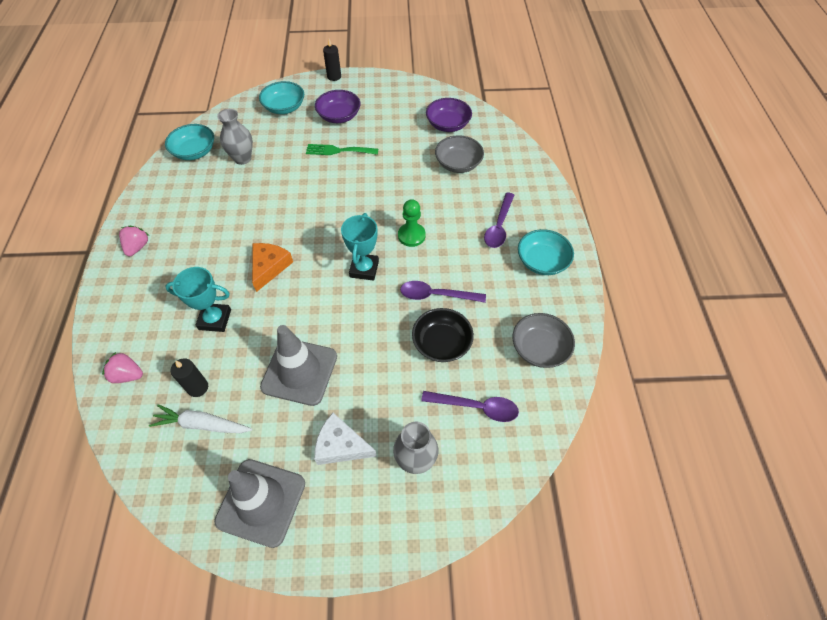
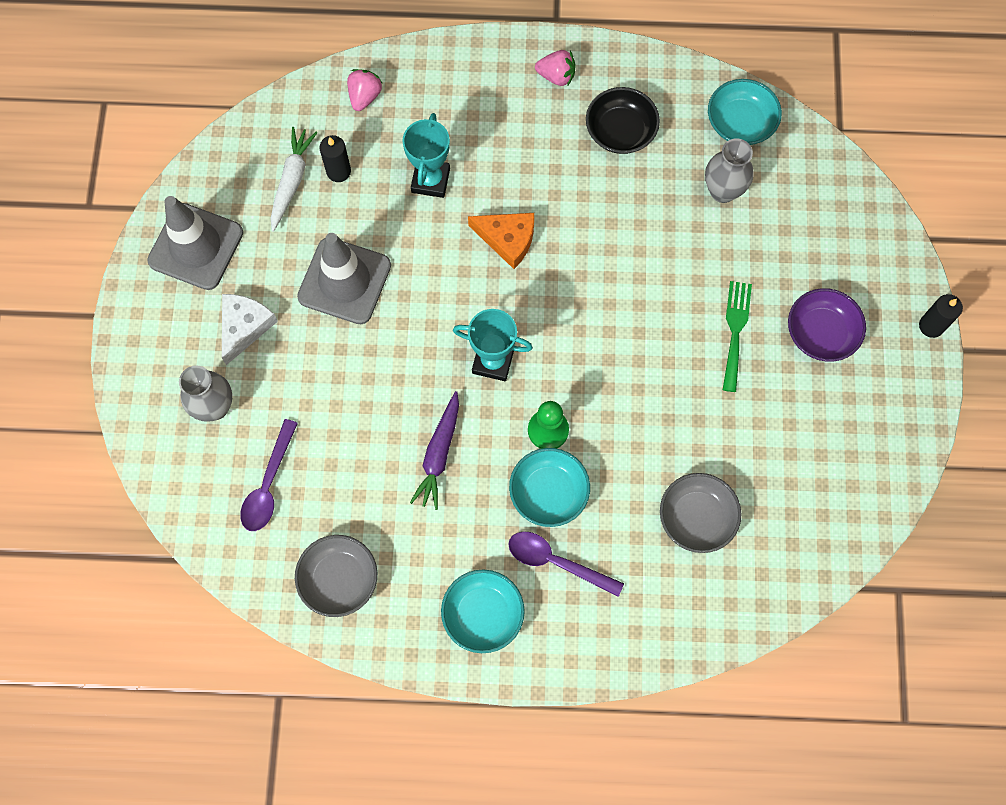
camera: 95 degrees right, 15 degrees up
turquoise bowl [259,81,304,114] -> turquoise bowl moved to [509,448,590,527]
purple spoon [400,281,486,303] -> purple carrot [410,391,459,510]
black bowl [412,308,474,362] -> black bowl moved to [586,87,660,154]
purple bowl [426,98,472,132] -> none

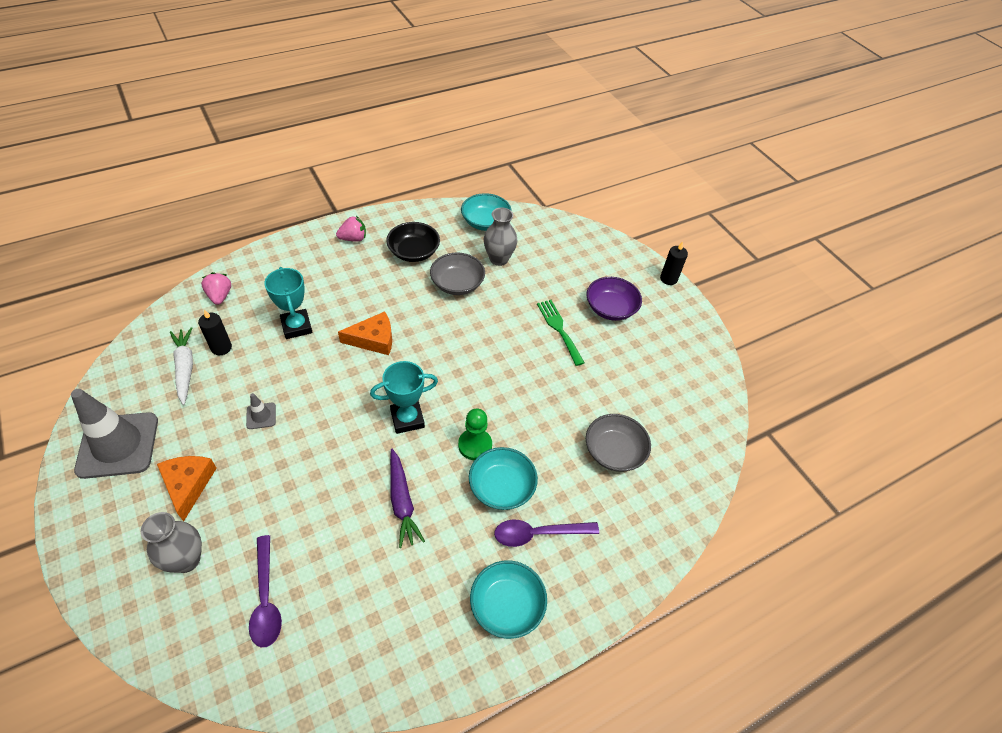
camera: 35 degrees left, 20 degrees down
white cheese [222,294,278,365] -> orange cheese [157,456,217,522]
grey bowl [295,535,377,617] -> grey bowl moved to [430,253,485,295]
grey traffic cone [297,233,391,324] -> grey traffic cone [246,393,276,429], size x0.43

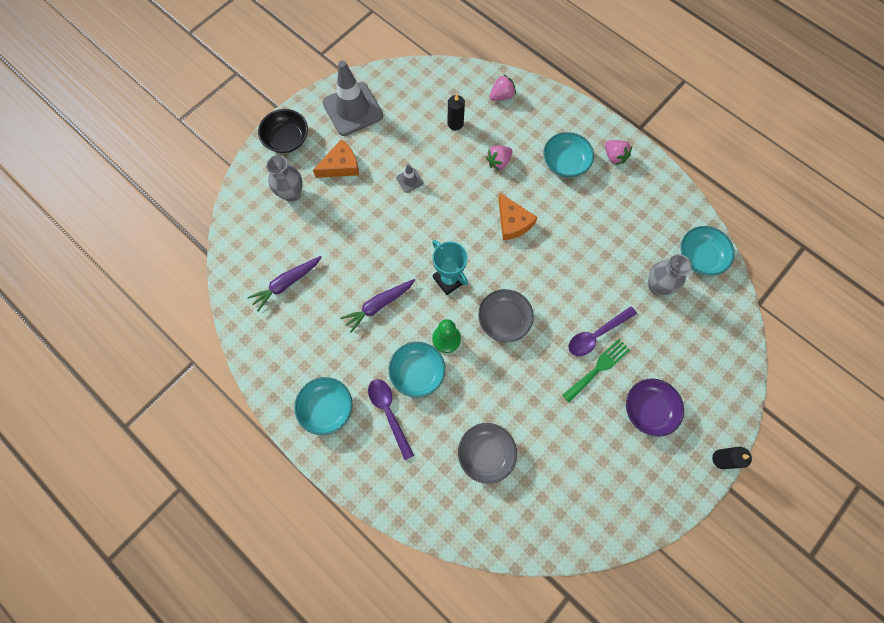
camera: 75 degrees right, 20 degrees up
white carrot [170,327,193,405] -> none
purple spoon [249,535,282,647] -> purple spoon moved to [569,306,637,356]
turquoise trophy [264,267,313,339] -> pink strawberry [486,146,512,171]
black bowl [386,222,440,262] -> black bowl moved to [258,109,308,153]
grey bowl [430,253,485,295] -> grey bowl moved to [478,289,534,342]
none -> purple carrot [247,256,322,311]
none -> turquoise bowl [543,132,594,177]

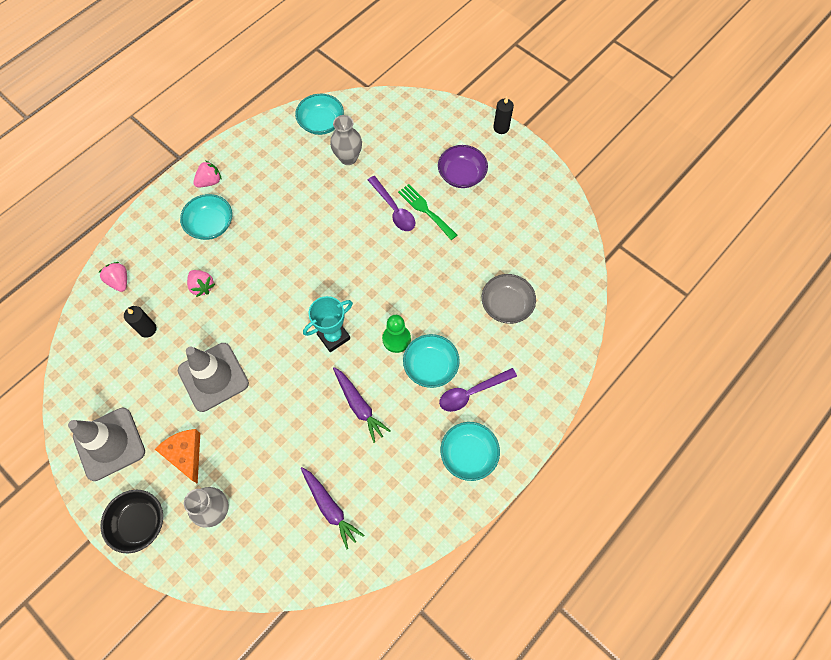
camera: 90 degrees left, 5 degrees down
grey traffic cone [396,164,424,193] -> grey traffic cone [178,343,249,412], size x2.35
grey bowl [478,289,534,342] -> none
orange cheese [498,193,537,240] -> none

